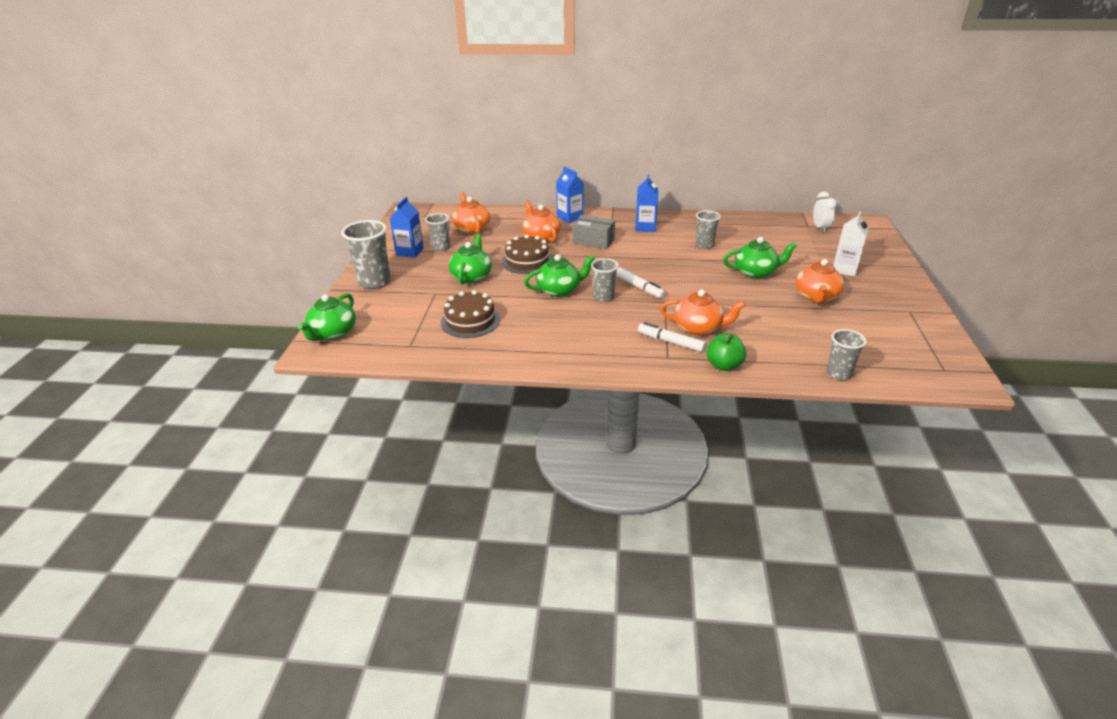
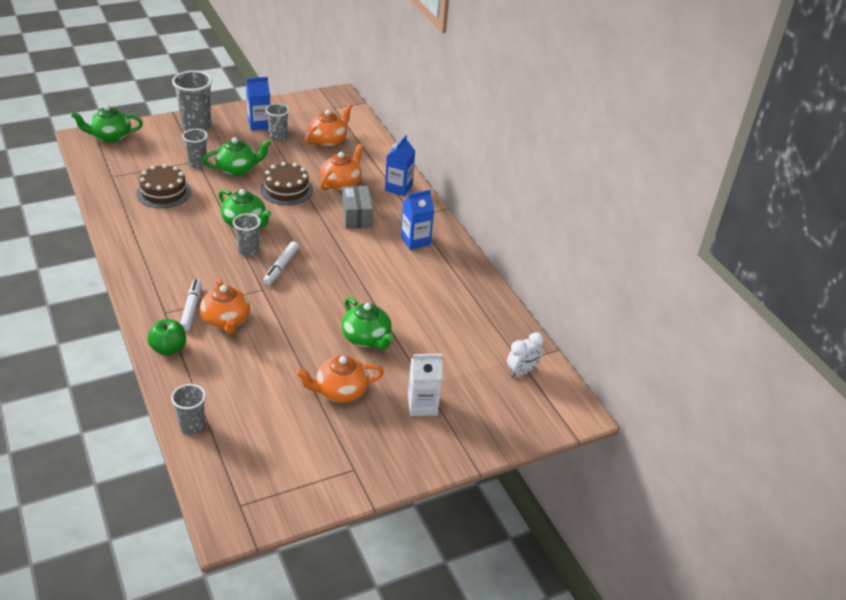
camera: 55 degrees right, 5 degrees up
grey cup [696,210,721,249] -> grey cup moved to [182,129,208,168]

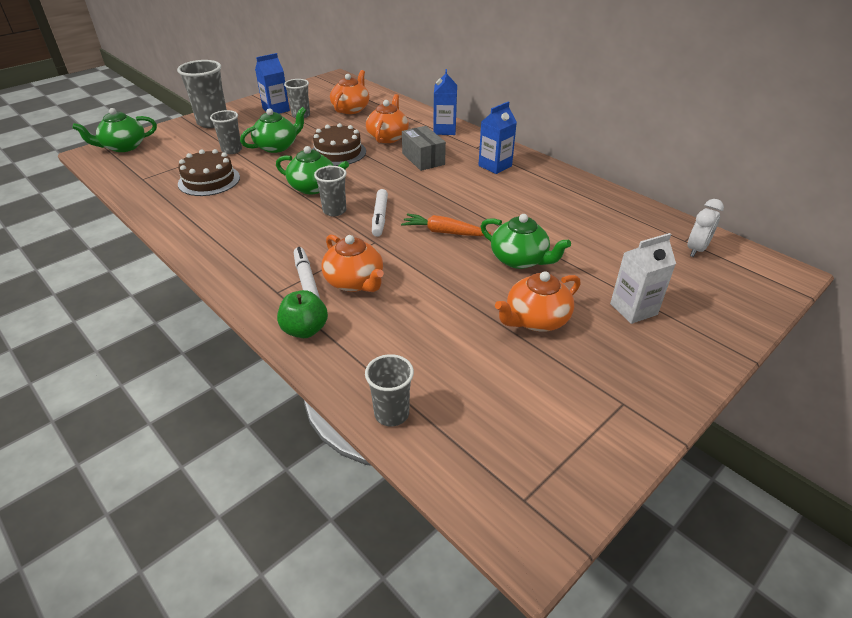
camera: 15 degrees left, 0 degrees up
none -> orange carrot [401,213,491,236]

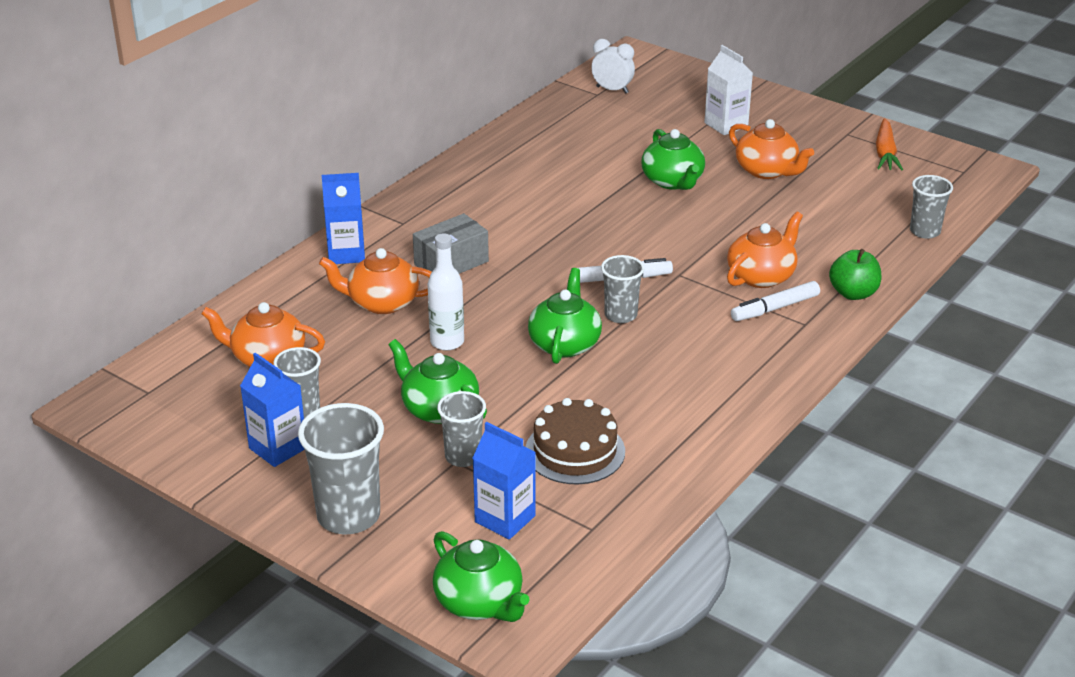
camera: 100 degrees left, 5 degrees down
brown cake [312,123,366,166] -> white bottle [428,233,464,351]
orange carrot [401,213,491,236] -> orange carrot moved to [876,118,903,170]
blue carton [478,101,517,174] -> blue carton moved to [472,422,536,540]
green teapot [481,214,571,269] -> green teapot turned 135 degrees clockwise [641,129,705,190]

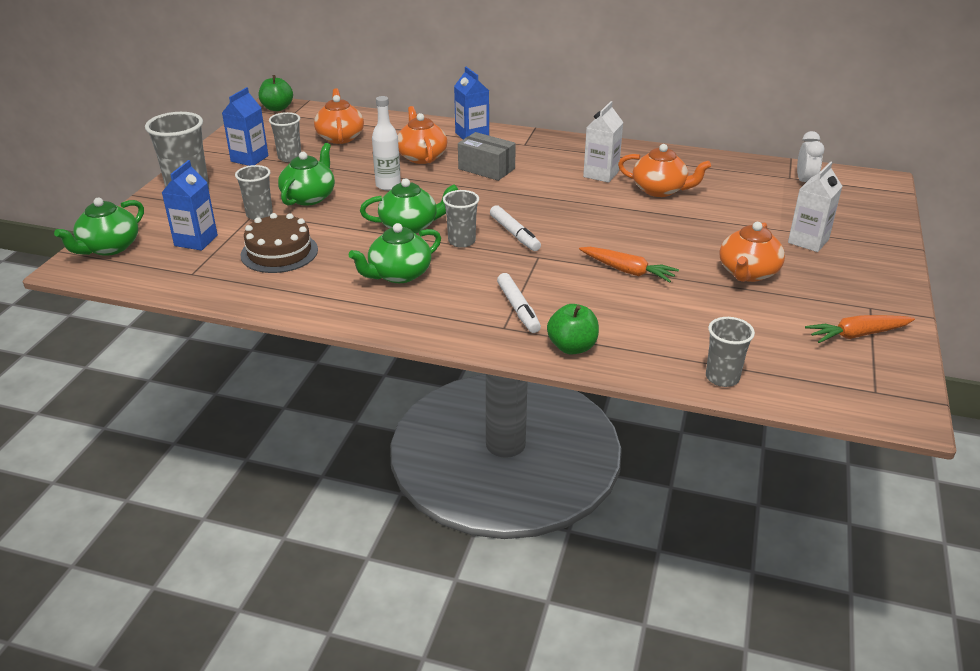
camera: 70 degrees right, 0 degrees up
green teapot [641,129,705,190] -> green teapot moved to [349,223,441,283]
orange teapot [727,212,803,288] -> orange teapot moved to [618,144,711,197]
white marker [731,281,820,321] -> white marker turned 150 degrees counterclockwise [497,273,541,333]
none -> green apple [259,75,293,111]
none -> orange carrot [579,247,679,282]
none -> white carton [583,101,624,183]

